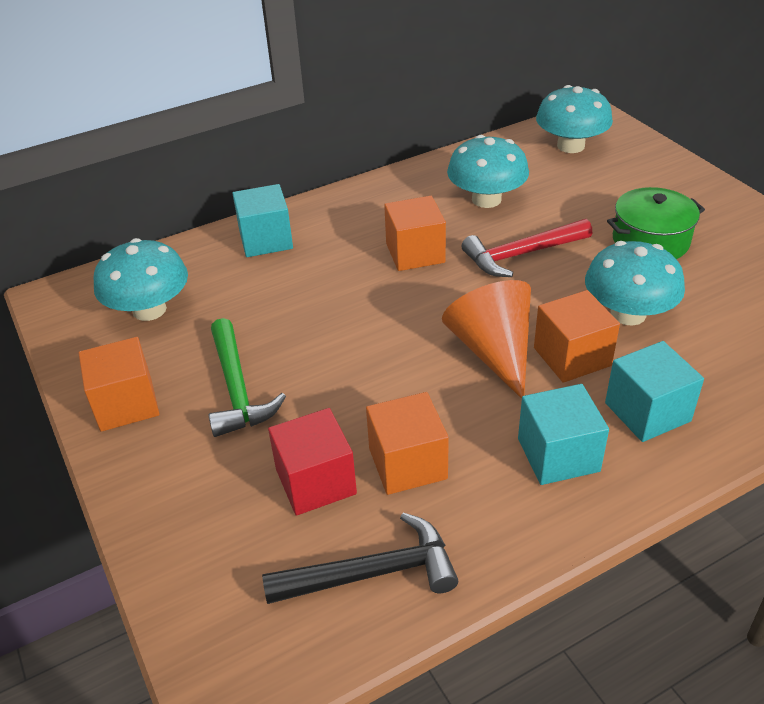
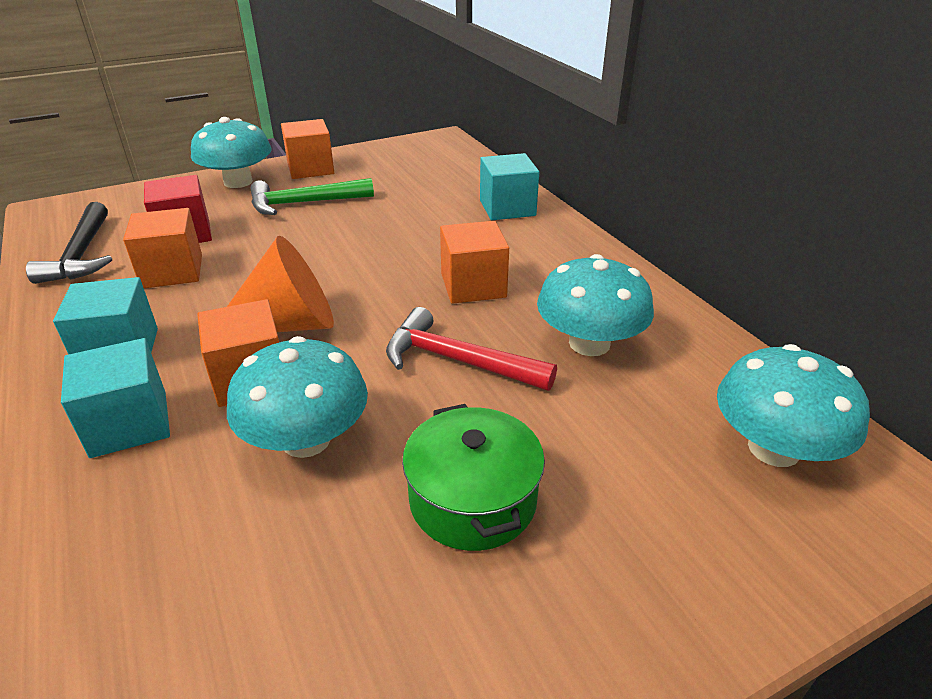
camera: 90 degrees right, 5 degrees down
turquoise mushroom [93,238,188,321] -> turquoise mushroom moved to [191,117,272,188]
red hammer [462,219,592,277] -> red hammer turned 45 degrees counterclockwise [386,307,557,391]

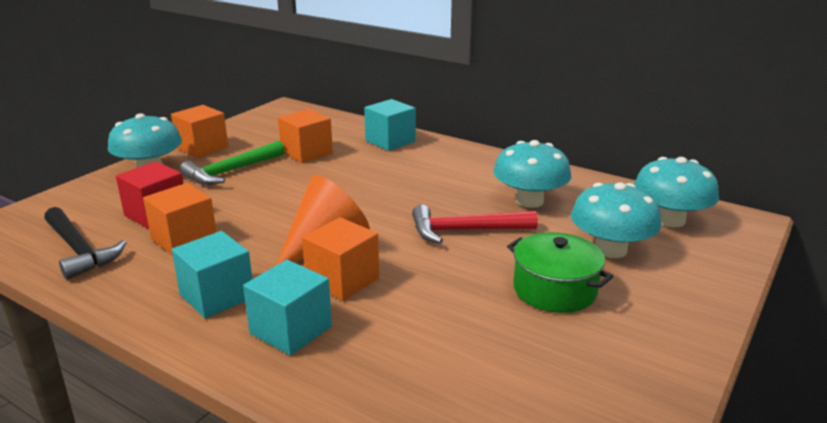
camera: 30 degrees left, 10 degrees down
turquoise mushroom [227,336,368,458] -> turquoise mushroom moved to [571,182,661,258]
orange cube [440,221,509,304] -> orange cube moved to [278,109,333,163]

